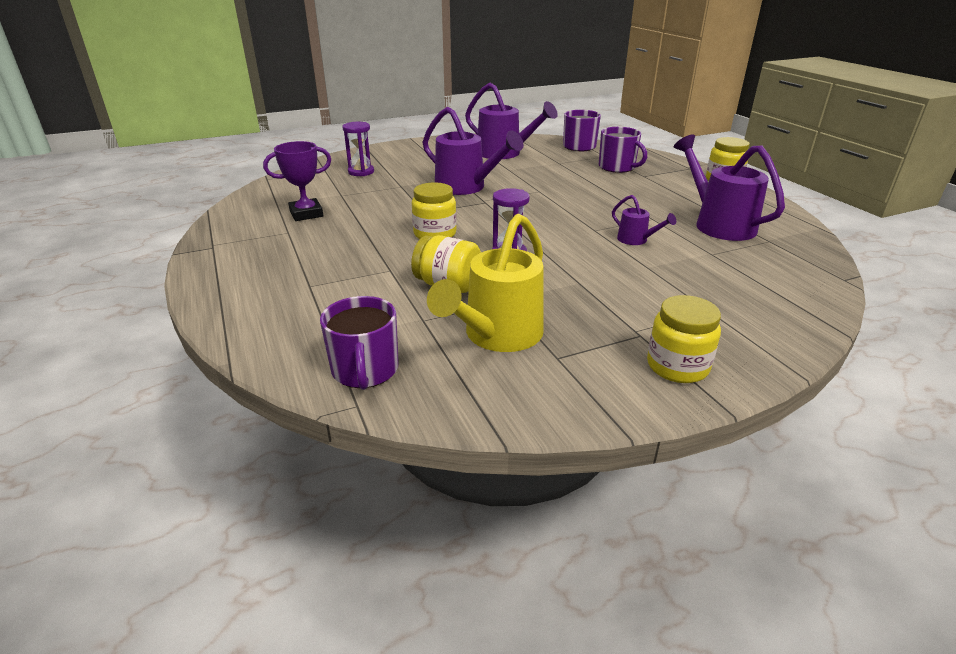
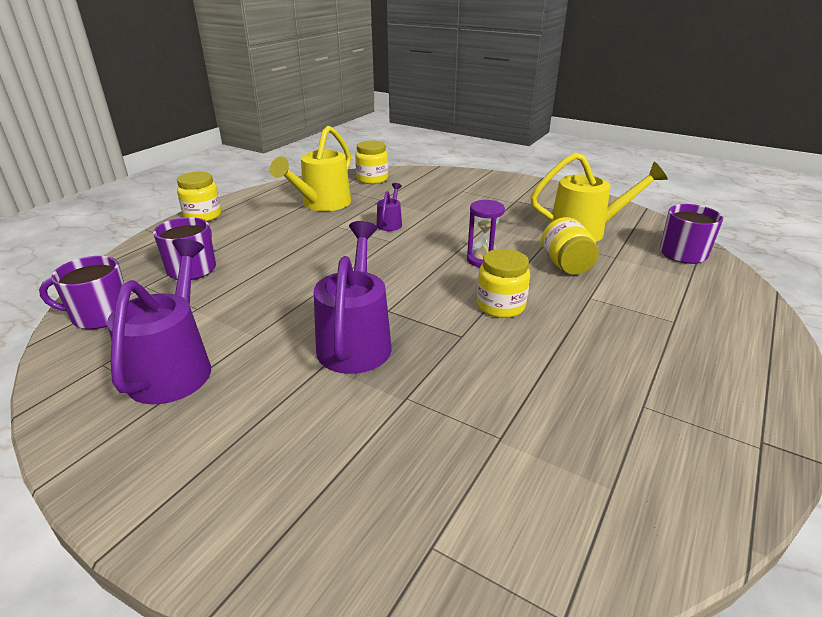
camera: 125 degrees left, 0 degrees up
purple trophy [263,141,331,221] -> none
purple hourglass [342,122,374,176] -> none
yellow jar [647,295,721,383] -> yellow jar moved to [355,140,388,184]
purple watering can [674,134,785,241] -> yellow watering can [270,126,351,211]

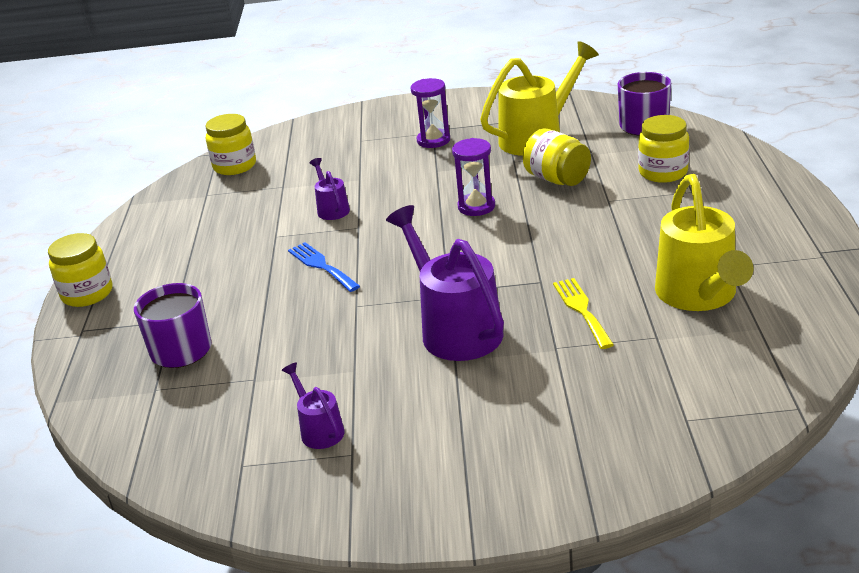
camera: 30 degrees left, 0 degrees up
purple mug [39,256,124,329] -> none
purple watering can [107,239,211,404] -> purple watering can [281,362,345,449], size x0.49
yellow watering can [270,126,351,211] -> yellow watering can moved to [655,174,754,311]
yellow jar [477,249,530,318] -> yellow jar moved to [638,115,689,183]
none -> blue fork [288,242,360,292]
none -> purple hourglass [411,78,450,148]
none -> yellow fork [553,278,614,349]

